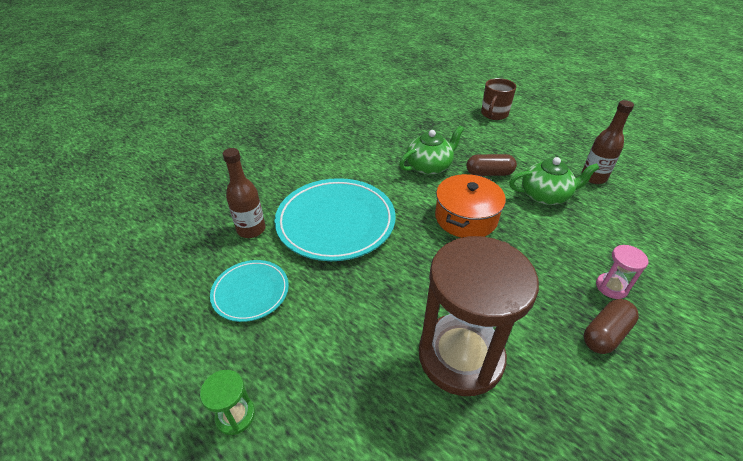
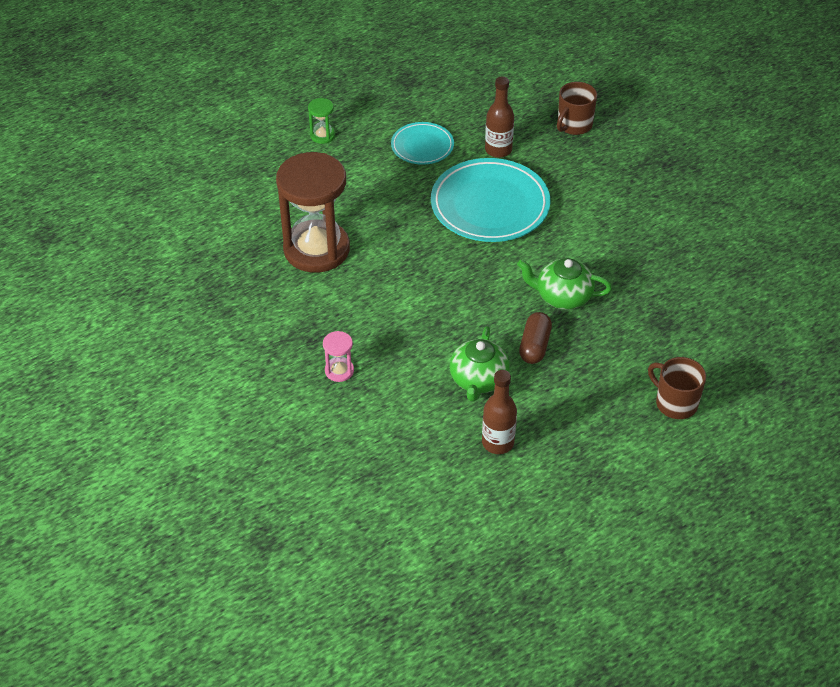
camera: 105 degrees right, 5 degrees up
green teapot [399,126,464,175] -> green teapot turned 120 degrees clockwise [517,258,612,310]
orange pot [435,174,506,238] -> none
brown capsule [584,299,639,354] -> none
none -> brown mug [557,82,597,135]

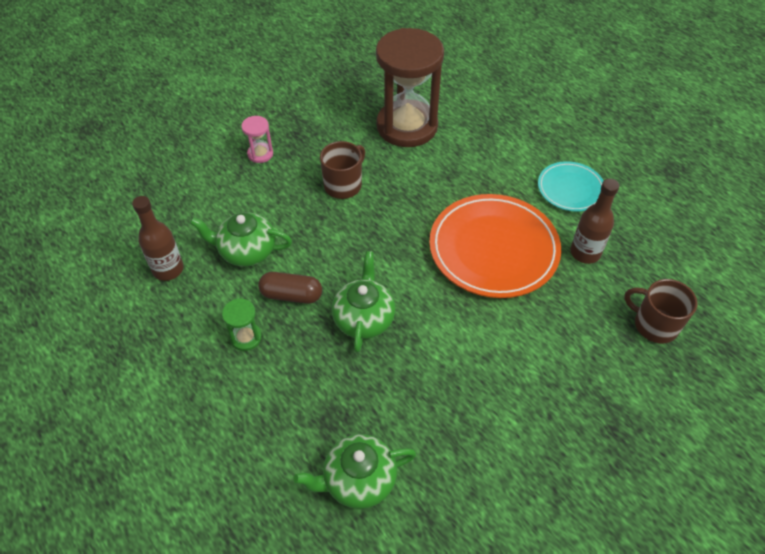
camera: 85 degrees right, 5 degrees up
green hourglass [308,98,335,144] -> green hourglass moved to [222,299,262,351]
turquoise plate [431,158,550,242] -> orange plate [429,194,561,298]
brown mug [648,357,706,419] -> brown mug moved to [320,141,365,199]
none -> green teapot [293,434,416,509]

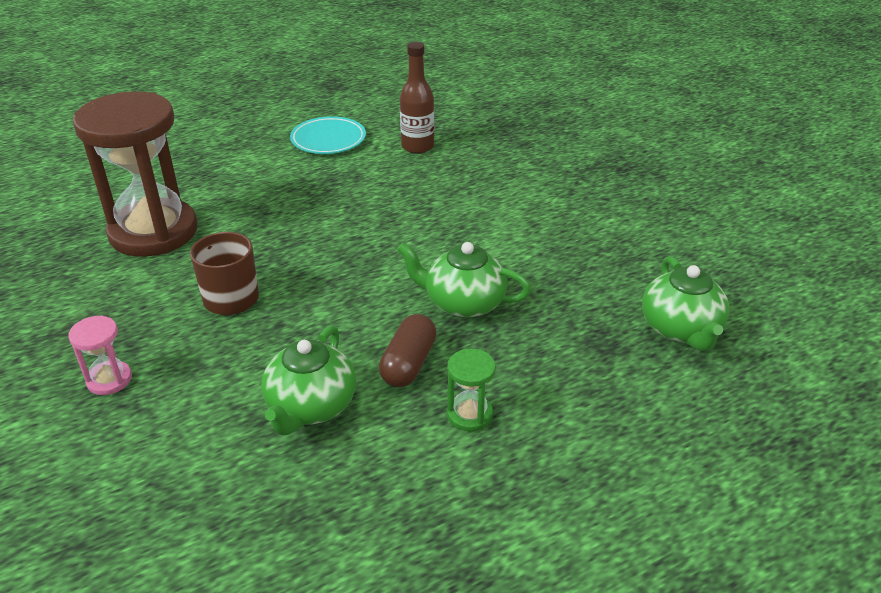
camera: 80 degrees left, 15 degrees down
brown bottle [132,196,184,281] -> none
orange plate [429,194,561,298] -> none
brown mug [624,279,697,343] -> none

